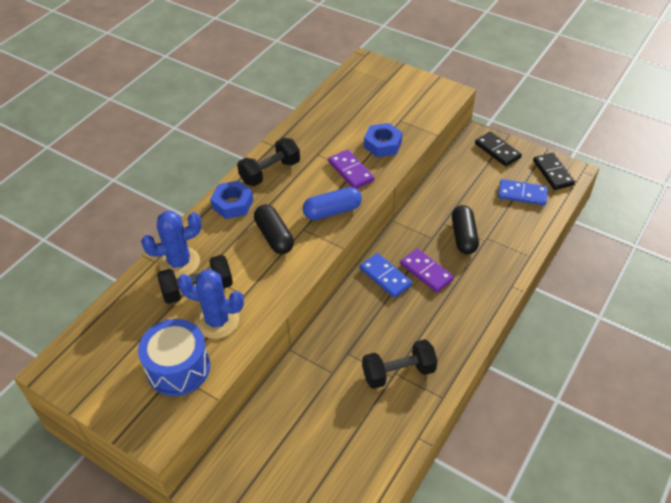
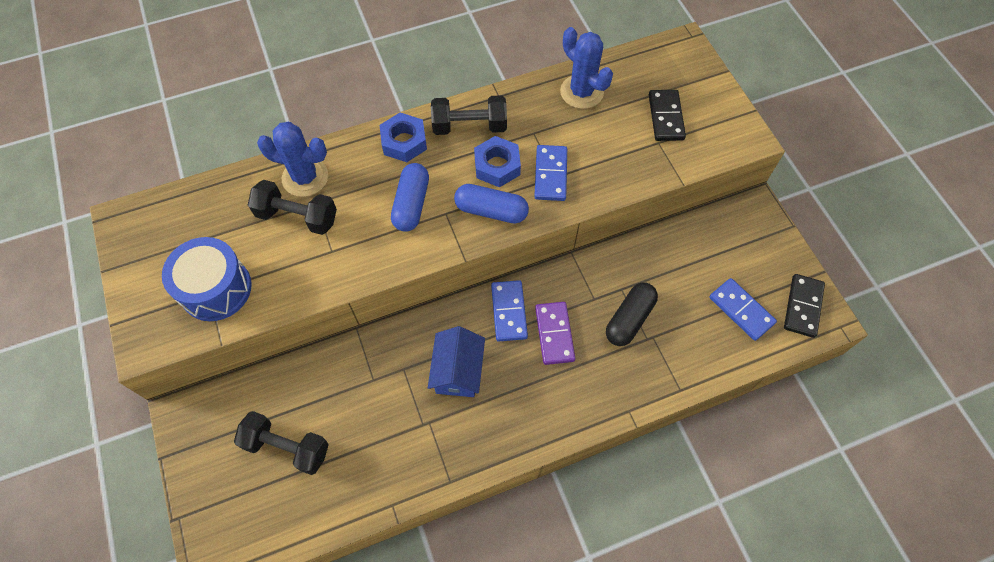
camera: 35 degrees right, 15 degrees up
blue cactus [177,269,244,339] -> blue cactus moved to [560,27,613,109]
black capsule [254,204,294,254] -> blue capsule [391,163,429,232]
purple domino [328,149,375,189] -> blue domino [534,145,567,201]
black dumbbell [362,339,438,389] -> black dumbbell moved to [234,411,329,475]
blue nut [364,123,403,157] -> blue nut moved to [474,136,521,187]
black domino [475,132,522,166] -> black domino moved to [649,90,686,141]
none -> blue house [428,326,485,397]

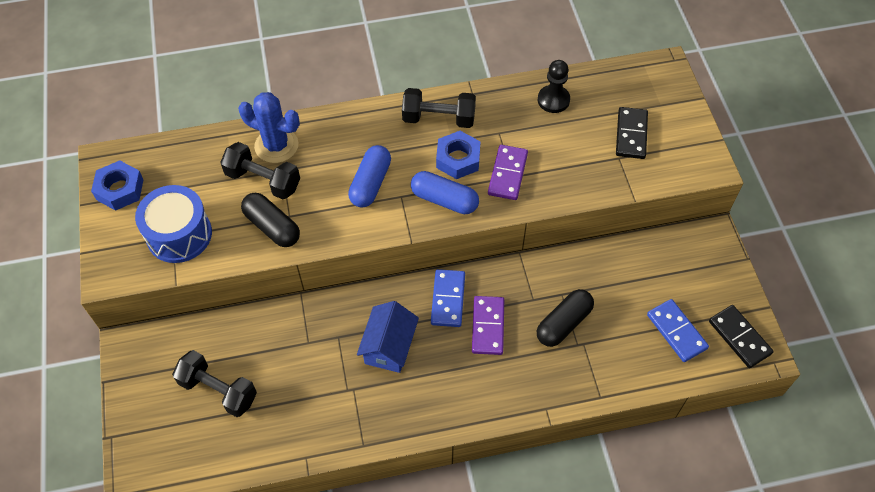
camera: 10 degrees right, 5 degrees down
blue nut [380,113,427,162] -> blue nut moved to [91,160,144,211]
blue domino [534,145,567,201] -> purple domino [488,145,528,200]
blue cactus [560,27,613,109] -> black pawn [538,60,570,113]
black domino [784,274,825,338] -> black domino turned 60 degrees counterclockwise [709,305,774,368]
none -> black capsule [241,193,300,247]

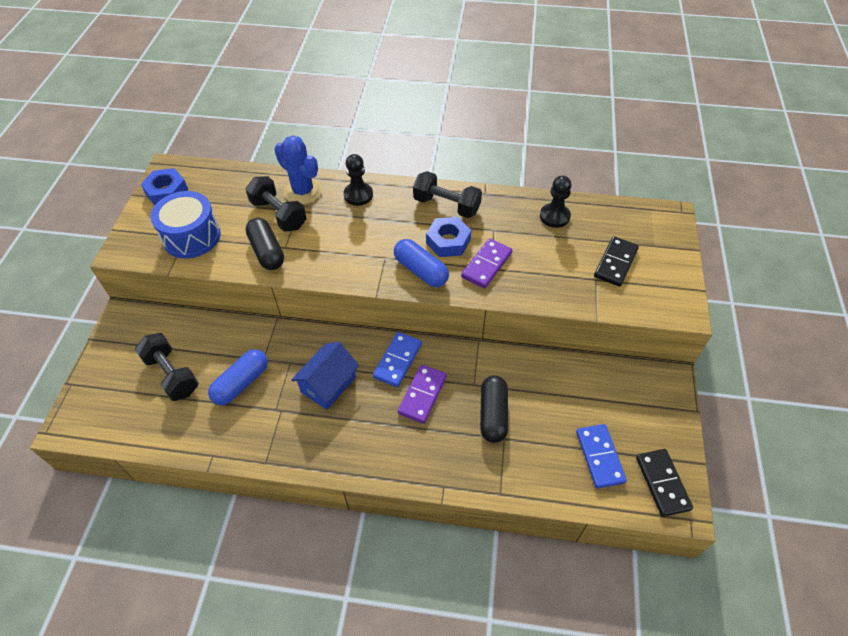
camera: 20 degrees right, 5 degrees down
blue capsule [348,145,391,208] -> blue capsule moved to [208,349,268,405]
black capsule [537,289,594,347] -> black capsule turned 60 degrees counterclockwise [480,375,508,443]
none -> black pawn [343,154,373,206]

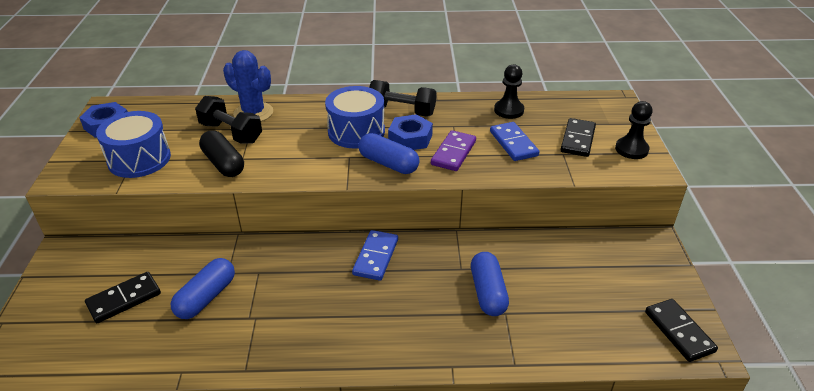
camera: 10 degrees left, 15 degrees down
black dumbbell [135,333,199,401] -> black domino [85,272,161,323]
blue house [291,342,359,410] -> none
black pawn [343,154,373,206] -> black pawn moved to [615,101,653,159]
purple domino [398,365,447,424] -> none
black capsule [480,375,508,443] -> blue capsule [471,252,509,316]
blue domino [576,424,627,488] -> blue domino moved to [490,122,539,161]
none -> blue drum [325,86,385,148]

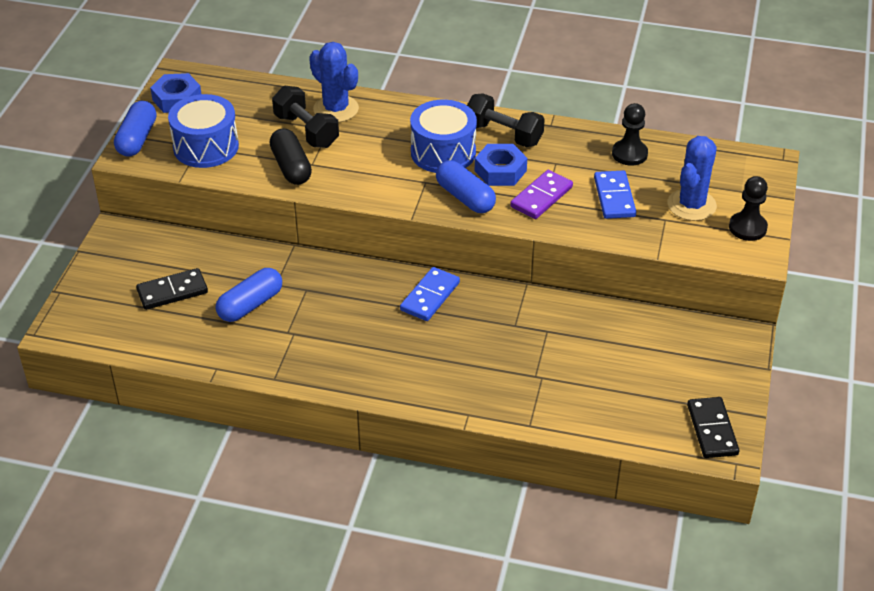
camera: 15 degrees right, 5 degrees up
blue capsule [471,252,509,316] -> blue capsule moved to [114,101,156,157]
black domino [560,118,596,157] -> blue cactus [668,136,717,221]

